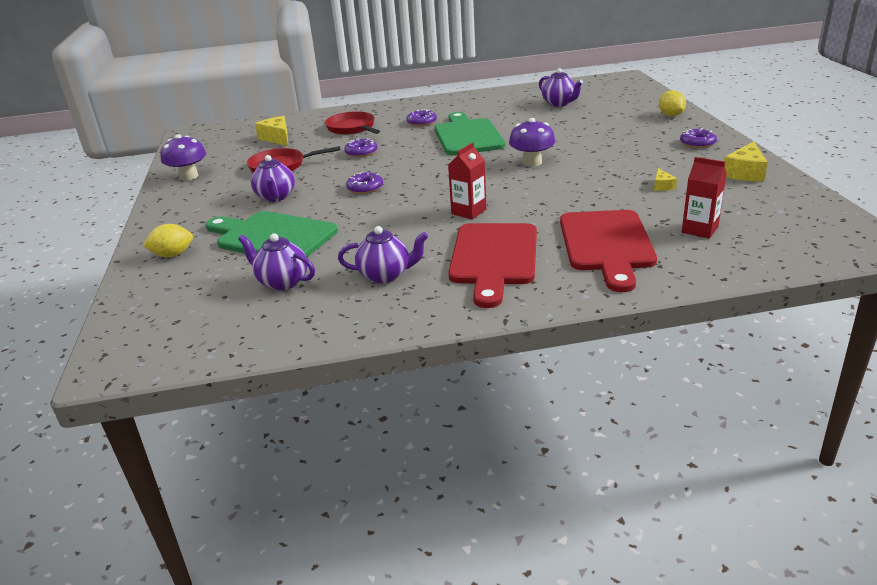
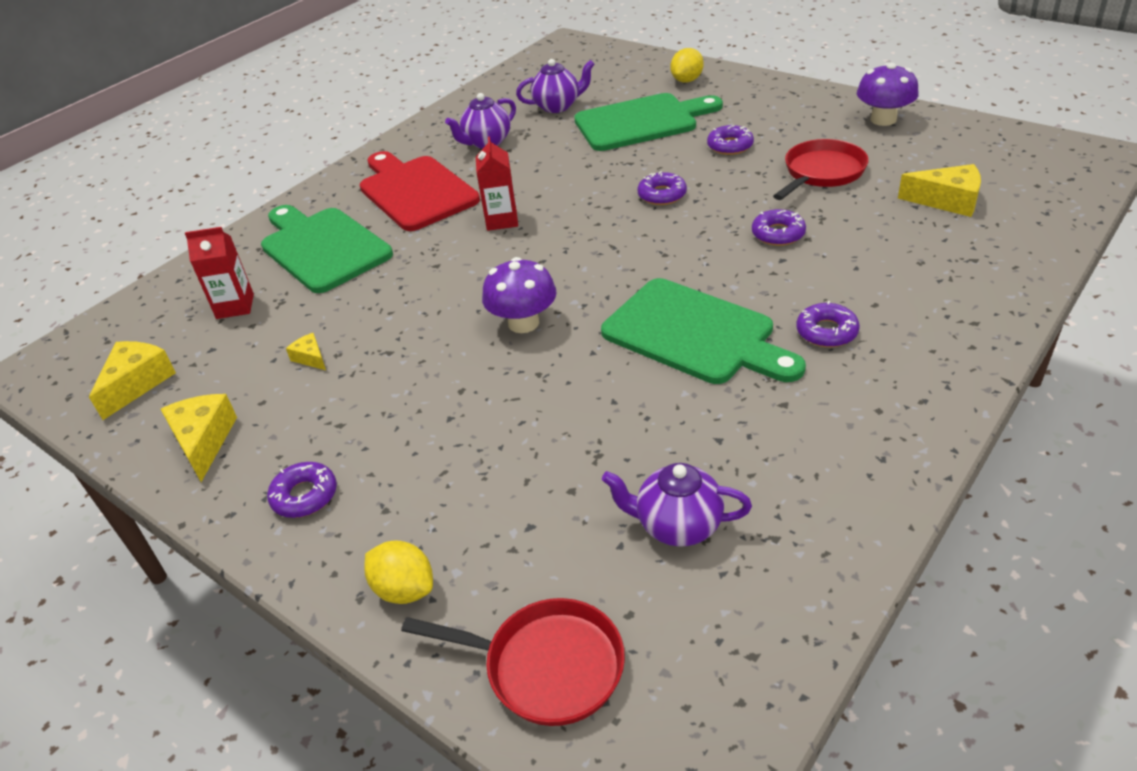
camera: 140 degrees right, 10 degrees up
purple teapot [251,155,295,202] -> purple donut [707,125,754,155]
red pan [325,111,380,135] -> red pan moved to [401,598,625,726]
red cutting board [560,210,657,292] -> green cutting board [261,205,393,293]
none -> yellow cheese [89,341,176,420]

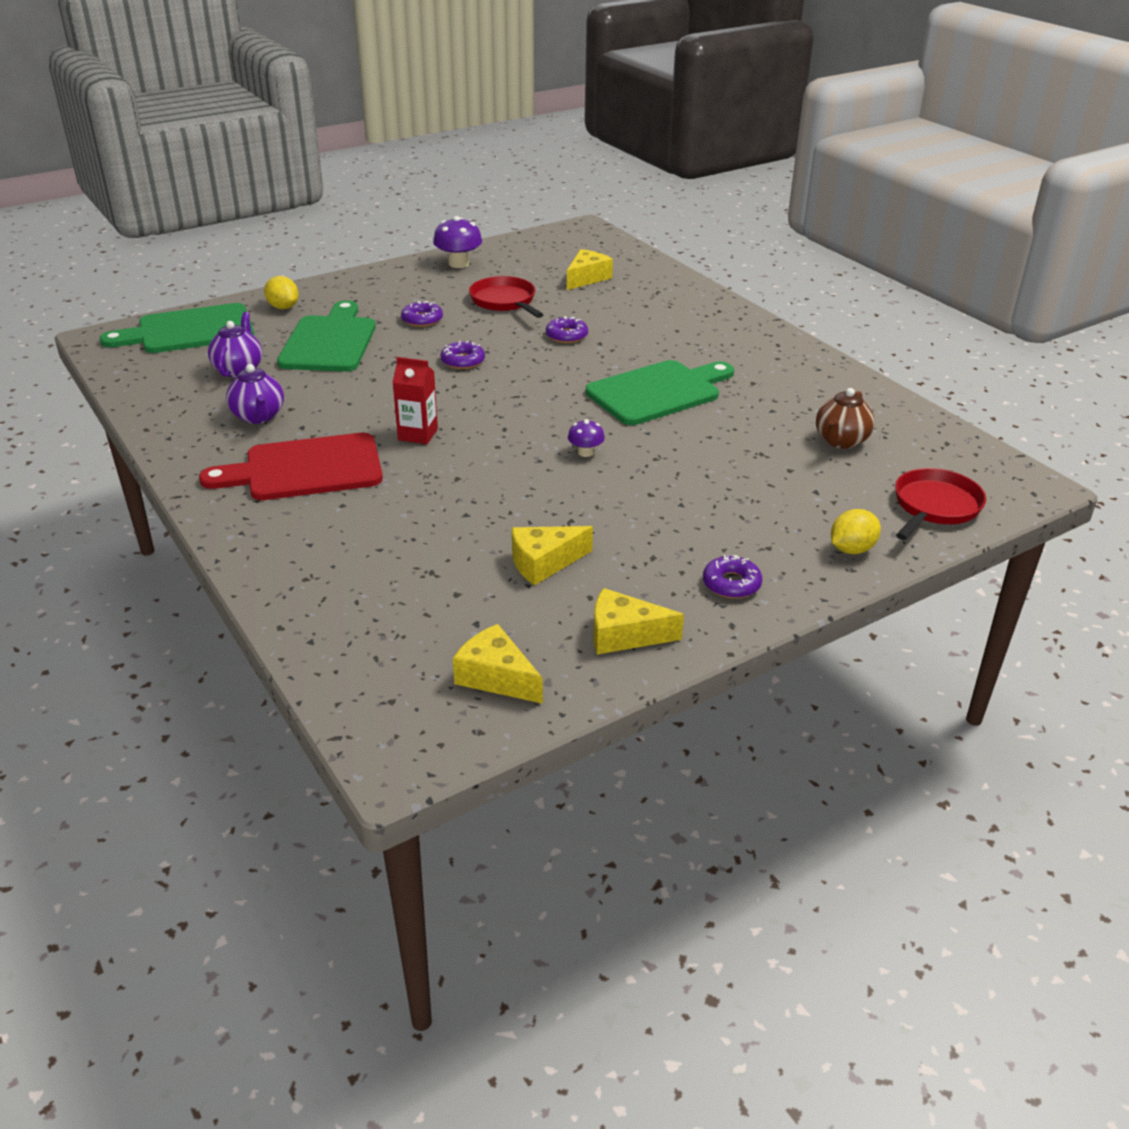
camera: 75 degrees left, 5 degrees down
red carton [185,227,254,319] -> none
green cutting board [261,205,393,293] -> green cutting board moved to [100,303,254,353]
yellow cheese [286,333,326,370] -> yellow cheese [512,526,593,585], size x1.85
purple mushroom [482,257,557,333] -> purple mushroom [568,419,605,457], size x0.57
purple teapot [602,463,752,546] -> brown teapot [816,388,875,449]
purple donut [796,301,860,347] -> none

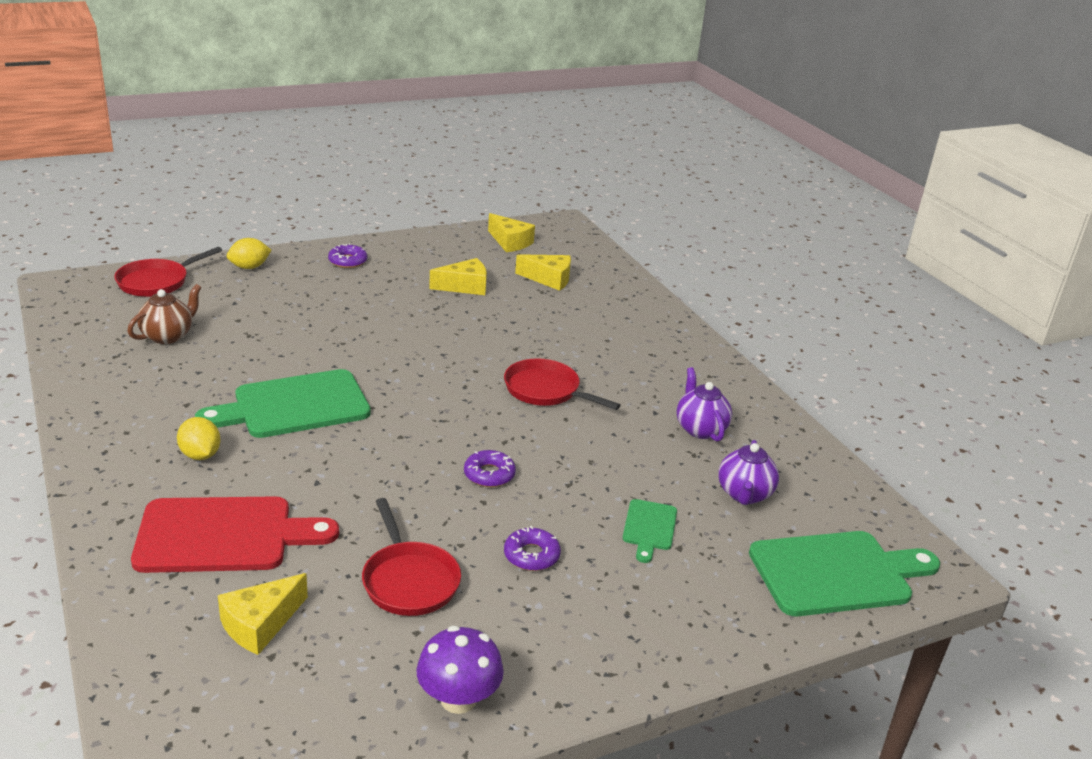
camera: 175 degrees left, 5 degrees down
red cutting board [199,433,383,500] -> red cutting board moved to [131,496,339,573]
yellow lemon [264,276,299,309] -> yellow lemon moved to [177,417,220,460]
green cutting board [277,300,376,372] -> green cutting board [623,499,677,563], size x0.50
red carton [392,357,438,444] -> red pan [504,359,621,410]
purple donut [546,316,588,343] -> none
purple mushroom [568,419,605,457] -> none
yellow cheese [593,588,684,655] -> yellow cheese moved to [515,254,571,291]

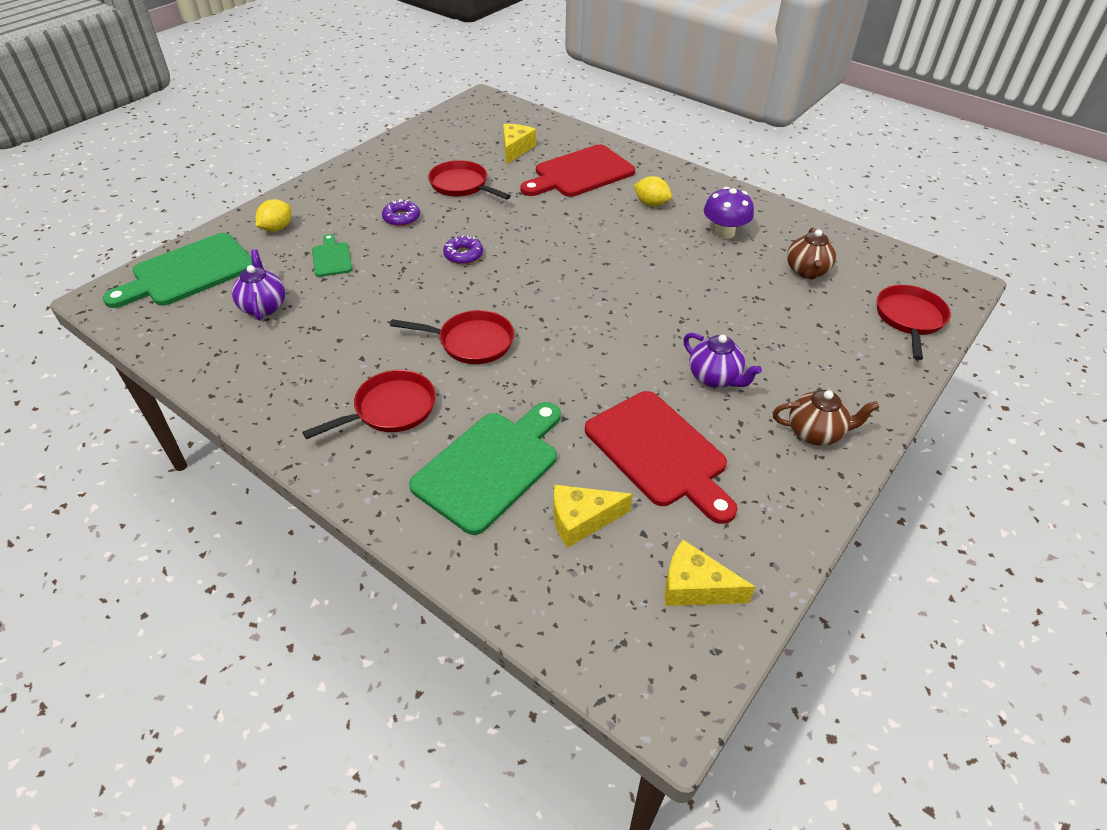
camera: 155 degrees right, 15 degrees up
green cutting board [195,369,371,438] -> green cutting board moved to [409,402,561,535]
yellow lemon [227,238,272,269] -> yellow lemon moved to [256,199,291,232]
purple donut [328,243,367,268] -> brown teapot [773,390,879,446]
purple mushroom [416,626,504,714] -> purple mushroom moved to [704,187,754,239]
yellow cheese [429,258,487,295] -> red cutting board [585,391,738,524]
purple teapot [677,367,732,442] -> purple teapot moved to [683,333,762,388]
none -> red pan [302,370,436,439]

